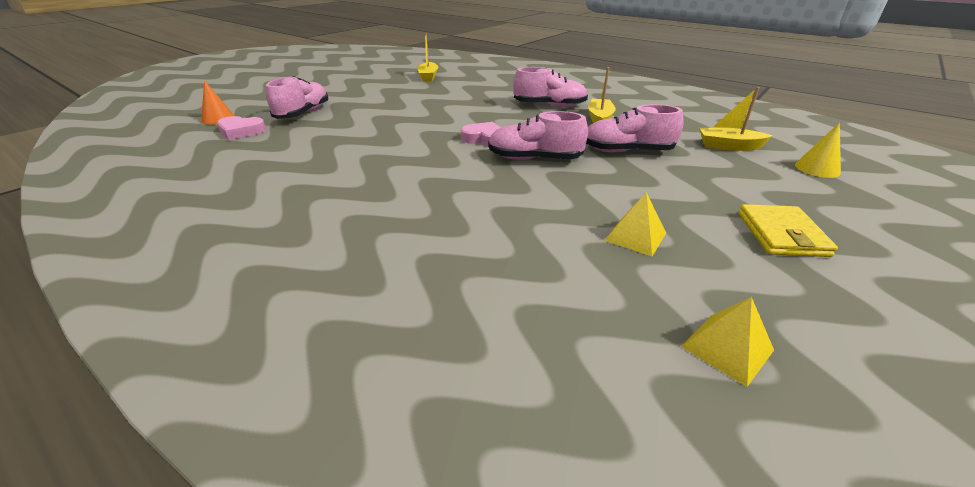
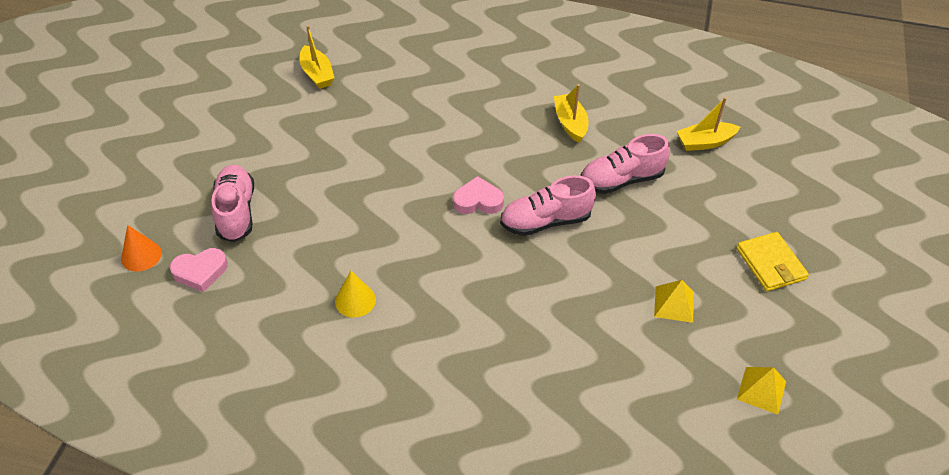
camera: 25 degrees left, 15 degrees up
pink shoe [513,67,588,107] -> none
yellow cone [795,123,841,178] -> yellow cone moved to [335,271,376,318]

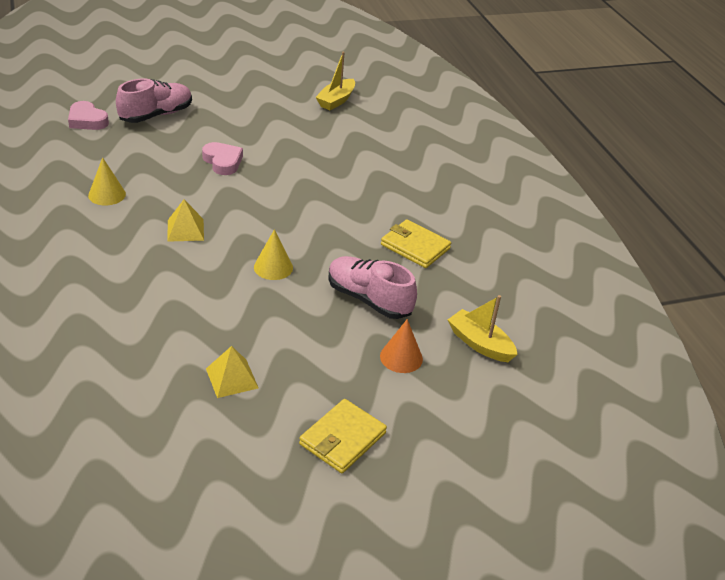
camera: 55 degrees right, 10 degrees down
orange cone [121,225,162,272] -> orange cone moved to [380,319,423,373]
pink heart [453,176,504,214] -> pink heart moved to [202,142,243,175]
pink shoe [500,175,596,236] -> yellow cone [254,229,293,280]
yellow boat [554,84,589,143] -> yellow wallet [381,219,451,268]
yellow pyramid [737,367,786,415] -> yellow pyramid moved to [167,199,204,242]

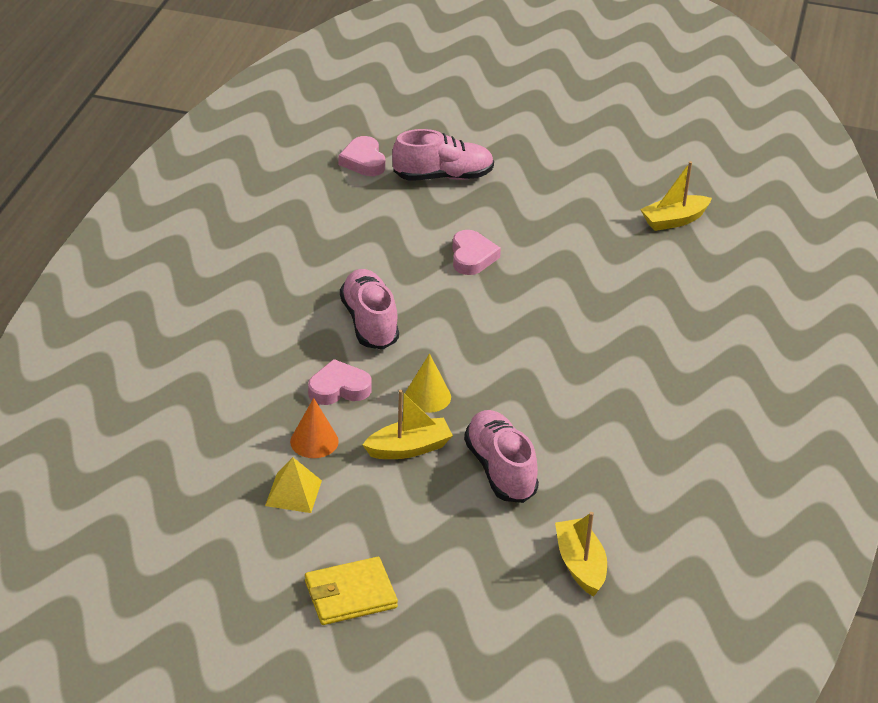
camera: 35 degrees right, 0 degrees up
yellow cone [88,157,126,205] -> none
yellow pyramid [167,199,204,242] -> pink shoe [340,269,399,349]
orange cone [380,319,423,373] -> orange cone moved to [290,398,339,458]
yellow wallet [381,219,451,268] -> none
none -> pink heart [308,359,372,405]
none -> yellow boat [363,390,453,459]

